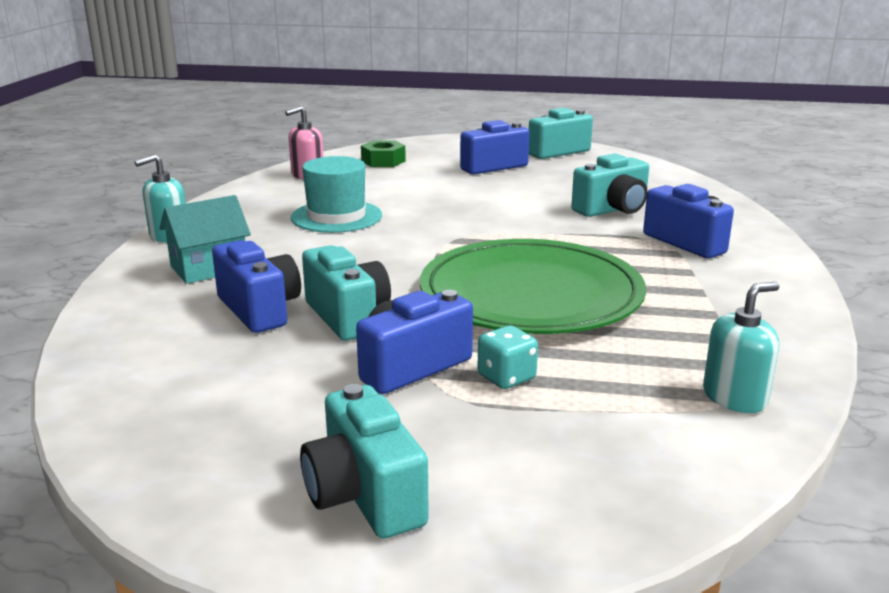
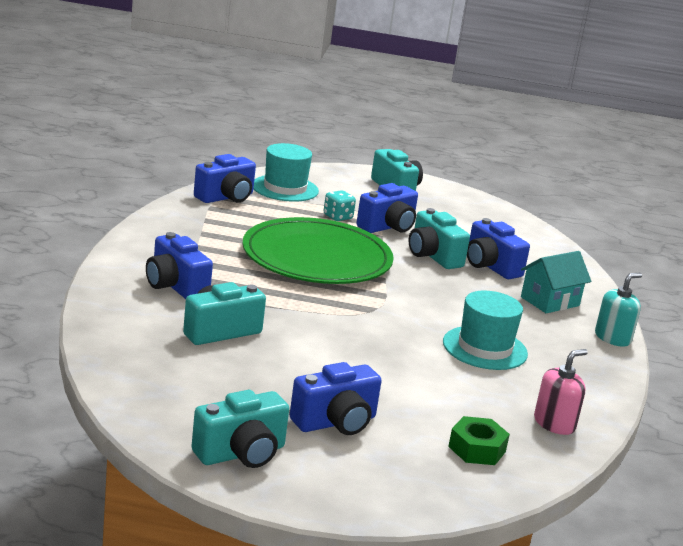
camera: 175 degrees right, 0 degrees up
turquoise soap dispenser [703,282,780,413] -> blue camera [194,154,256,203]
none -> turquoise hat [254,143,319,202]

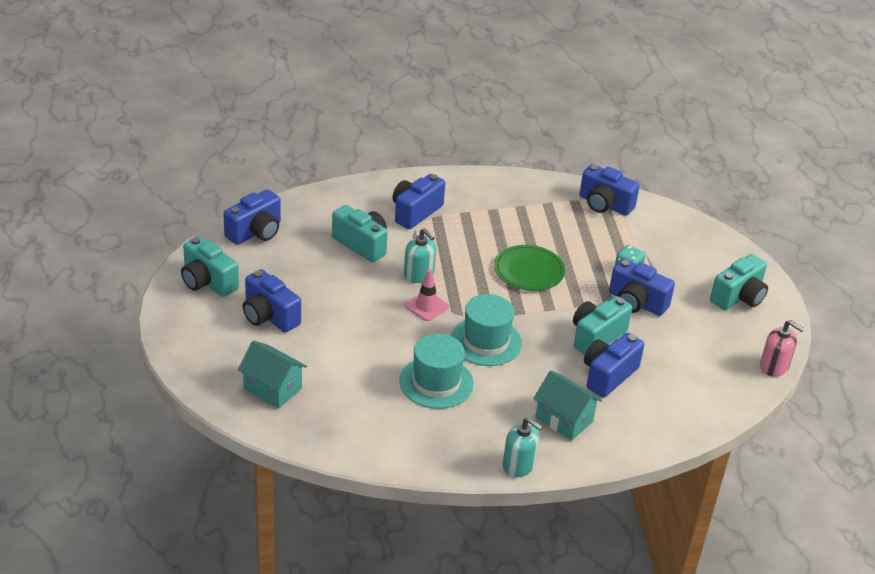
camera: 75 degrees right, 15 degrees up
green plate [242,217,394,284] -> green plate [494,245,565,291], size x0.53
turquoise hat [254,143,319,202] -> turquoise hat moved to [451,294,522,366]
green nut [448,416,510,465] -> turquoise house [238,340,307,409]
pink soap dispenser [534,349,588,435] -> pink soap dispenser moved to [760,320,804,377]
none -> blue camera [223,189,281,245]
none -> turquoise soap dispenser [404,228,436,283]
none -> pink traffic cone [405,269,449,321]

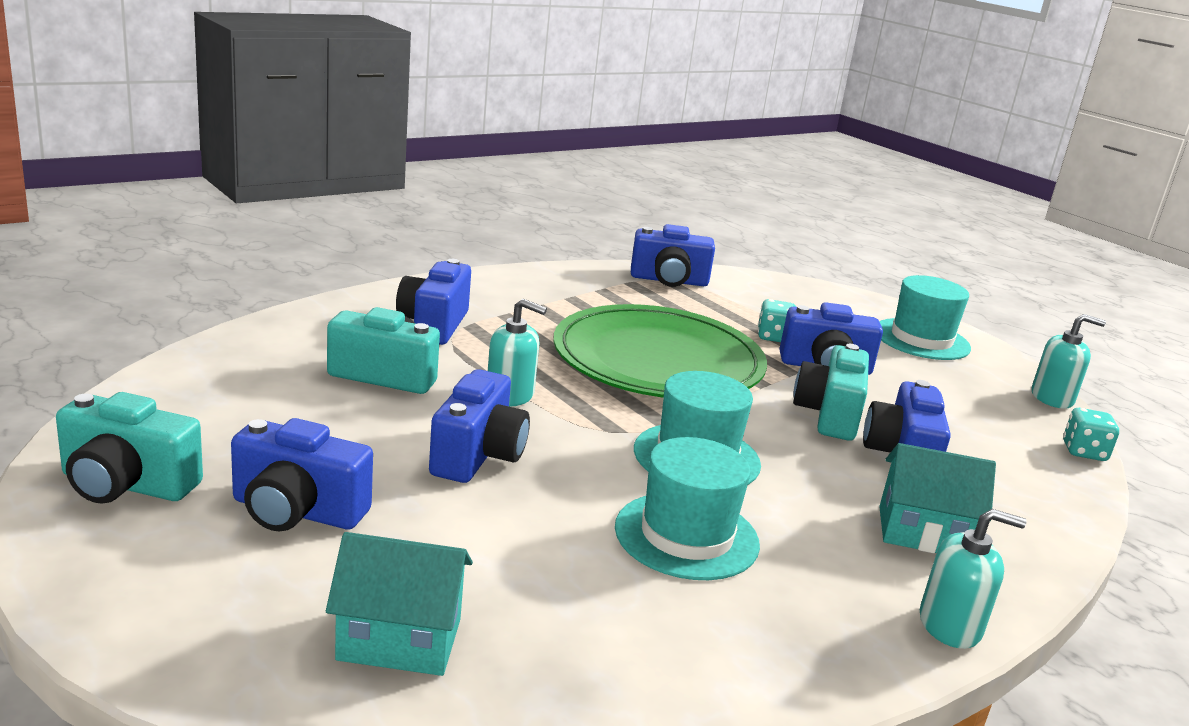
camera: 30 degrees left, 15 degrees down
blue camera [223,189,281,245] -> blue camera moved to [429,369,530,483]
pink traffic cone [405,269,449,321] -> none
green plate [494,245,565,291] -> green plate [554,304,767,398], size x1.88
turquoise camera [710,254,768,310] -> turquoise hat [879,275,971,360]
pink soap dispenser [760,320,804,377] -> turquoise soap dispenser [1032,314,1106,409]
none -> turquoise dice [1063,408,1119,461]

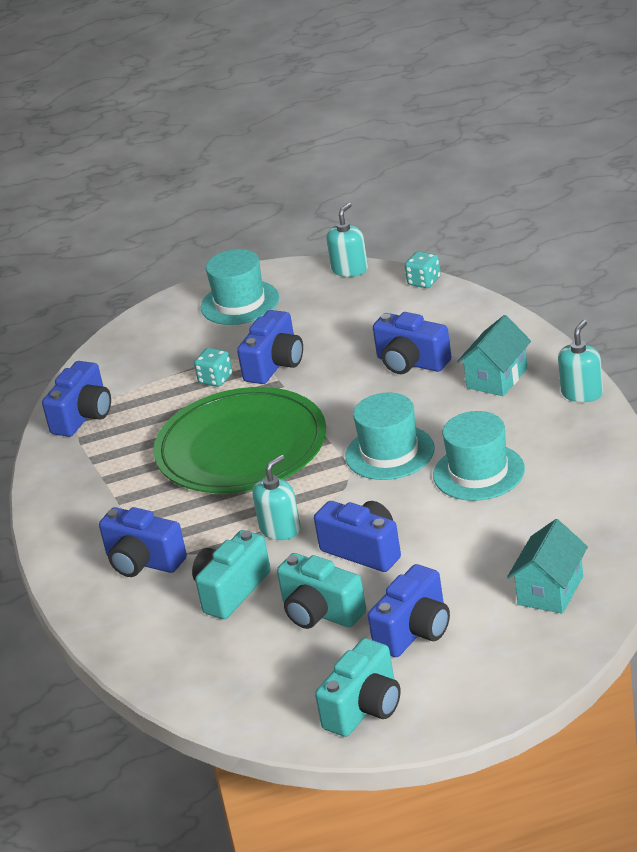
camera: 60 degrees left, 10 degrees up
turquoise camera [793,344,869,441] -> turquoise camera moved to [277,553,366,629]

